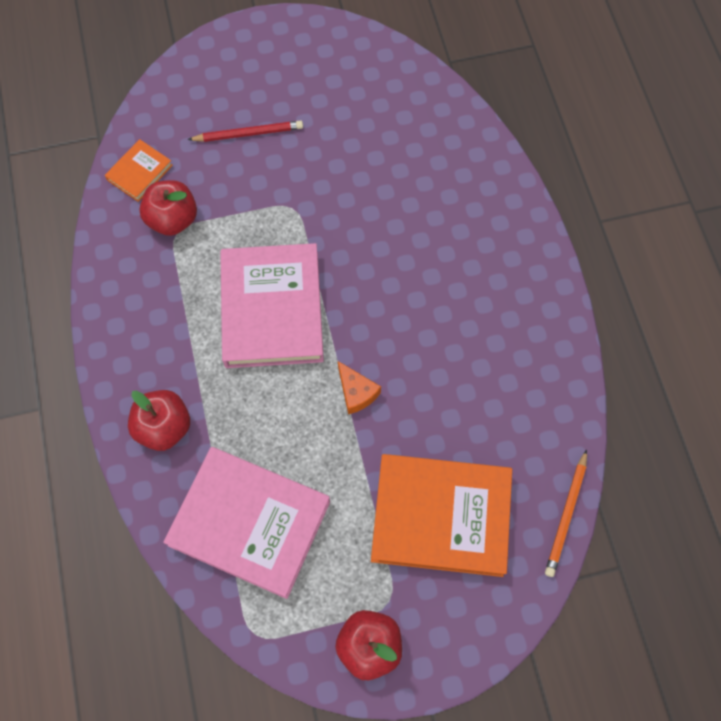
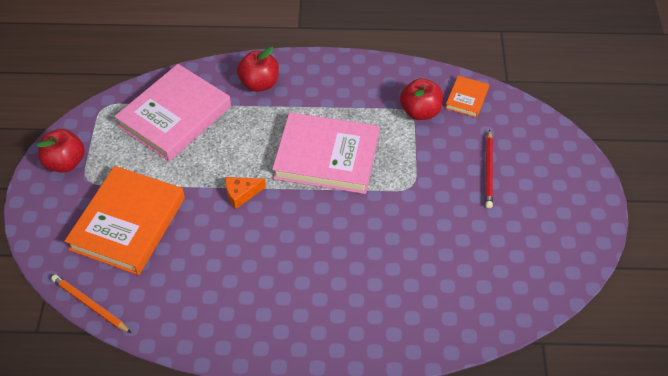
camera: 105 degrees right, 15 degrees down
orange book [105,139,173,202] -> orange book turned 60 degrees clockwise [445,75,489,118]

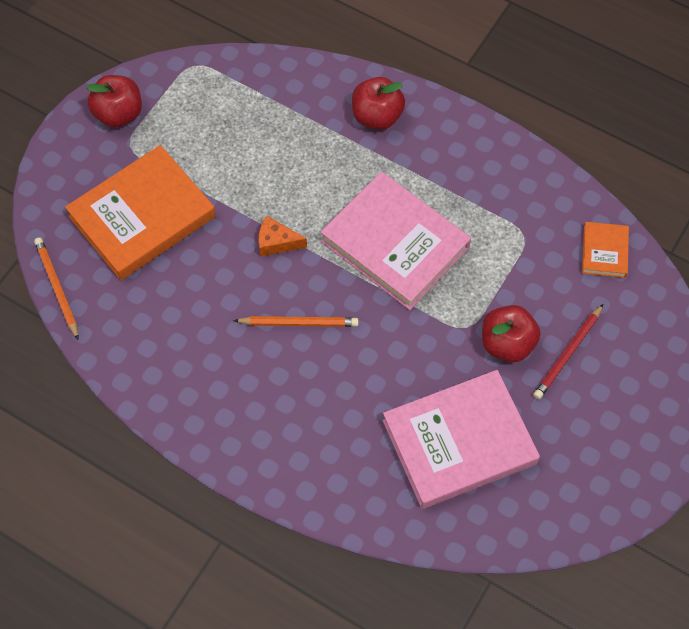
camera: 30 degrees right, 10 degrees up
pink book [114,64,231,161] -> pink book moved to [383,370,540,509]
red apple [400,78,443,120] -> red apple moved to [482,305,541,362]
orange book [445,75,489,118] -> orange book turned 45 degrees counterclockwise [582,222,629,278]
none -> orange pencil [233,316,359,327]

